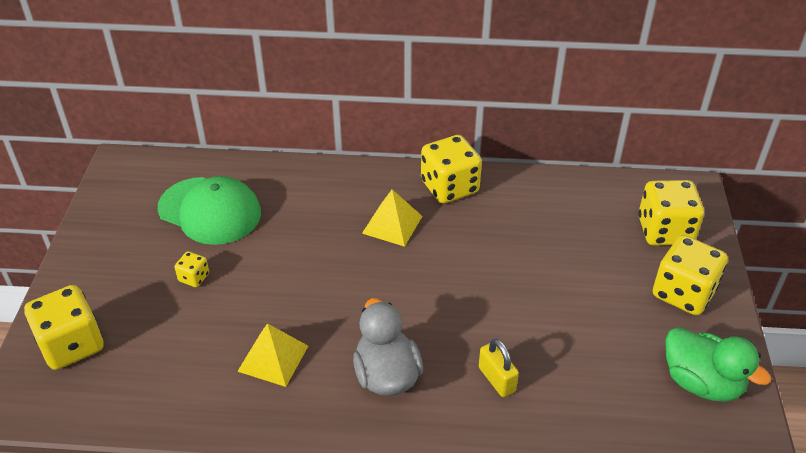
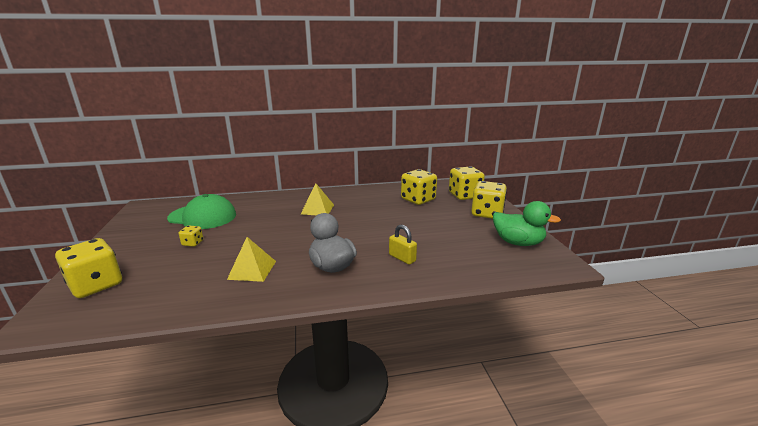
camera: 15 degrees left, 20 degrees down
yellow dice [421,135,482,204] -> yellow dice moved to [401,169,437,205]

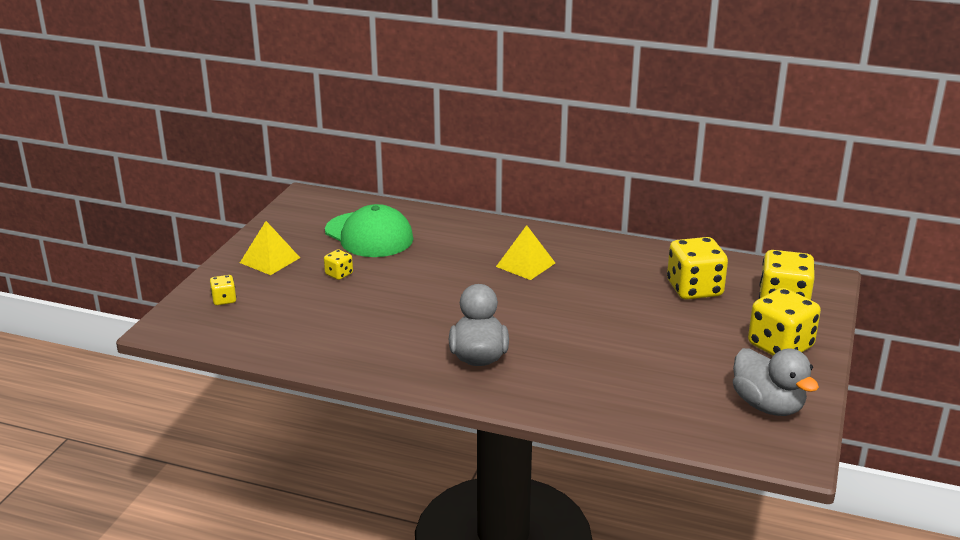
camera: 30 degrees right, 5 degrees up
yellow dice [55,238,122,298] -> yellow dice [210,275,236,305], size x0.47
yellow pyramid [227,237,276,282] -> yellow pyramid moved to [240,221,300,275]
yellow padlock [389,225,417,264] -> none
green duck [493,201,561,246] -> grey duck [733,348,819,416]

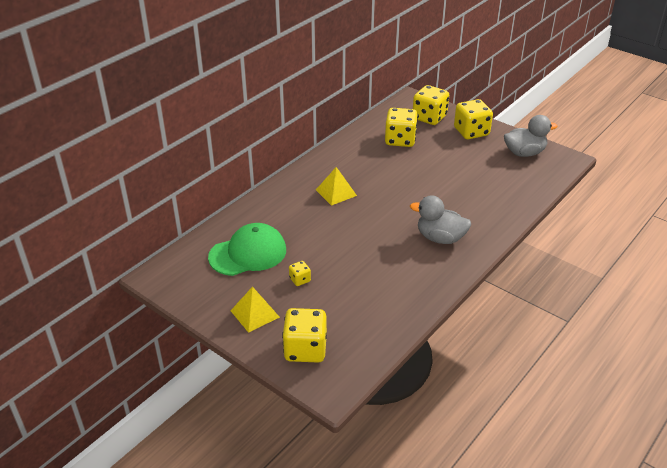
camera: 70 degrees left, 10 degrees up
yellow dice [210,275,236,305] -> yellow dice [282,308,327,362], size x2.12

